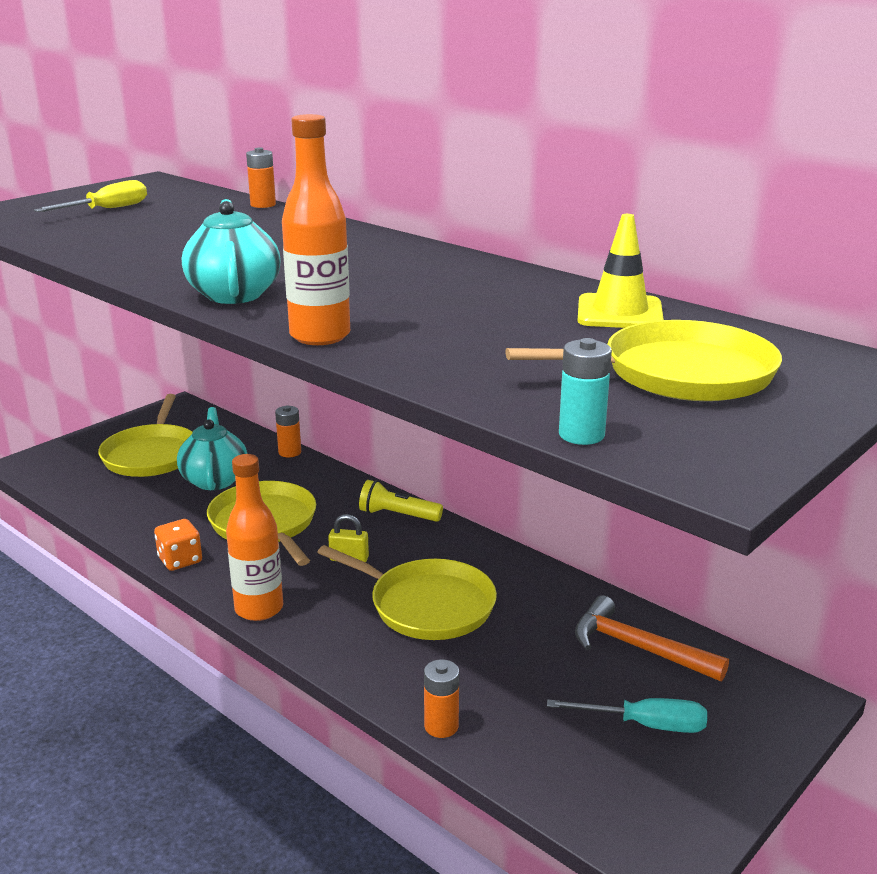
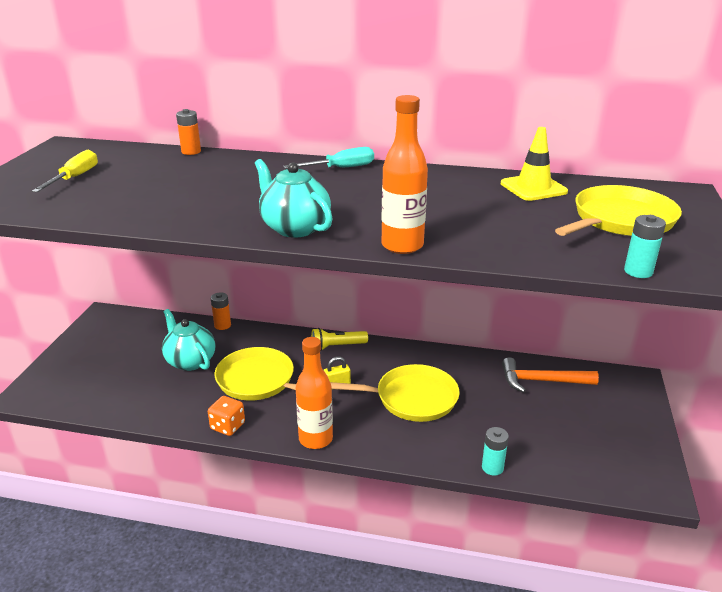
camera: 30 degrees left, 5 degrees up
yellow pan [98,394,193,477] -> none
orange battery [424,660,459,738] -> turquoise battery [482,427,509,476]
turquoise screwdriver [547,698,707,733] -> turquoise screwdriver moved to [283,147,374,169]

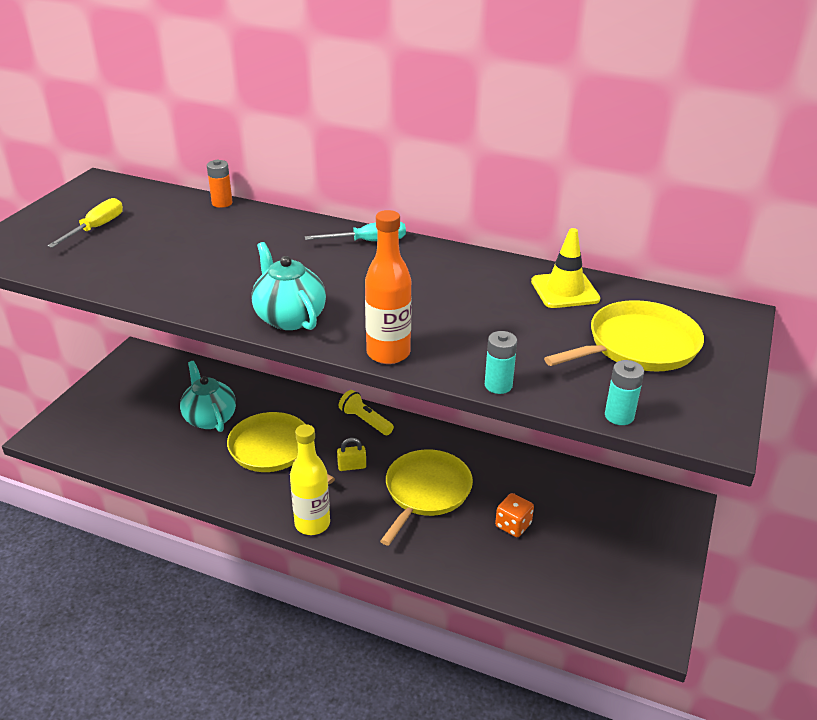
camera: 10 degrees right, 5 degrees up
orange dice [208,396,245,436] -> orange dice moved to [495,493,534,537]
orange battery [211,292,231,330] -> none
orange bottle [296,337,333,449] -> yellow bottle [290,424,330,535]
yellow flashlight [311,328,368,351] -> yellow flashlight turned 45 degrees clockwise [339,390,394,435]
yellow pan [330,364,460,422] -> yellow pan turned 75 degrees counterclockwise [380,449,473,546]
turquoise battery [482,427,509,476] -> turquoise battery moved to [485,331,517,394]
orange hammer [502,357,599,393] -> none

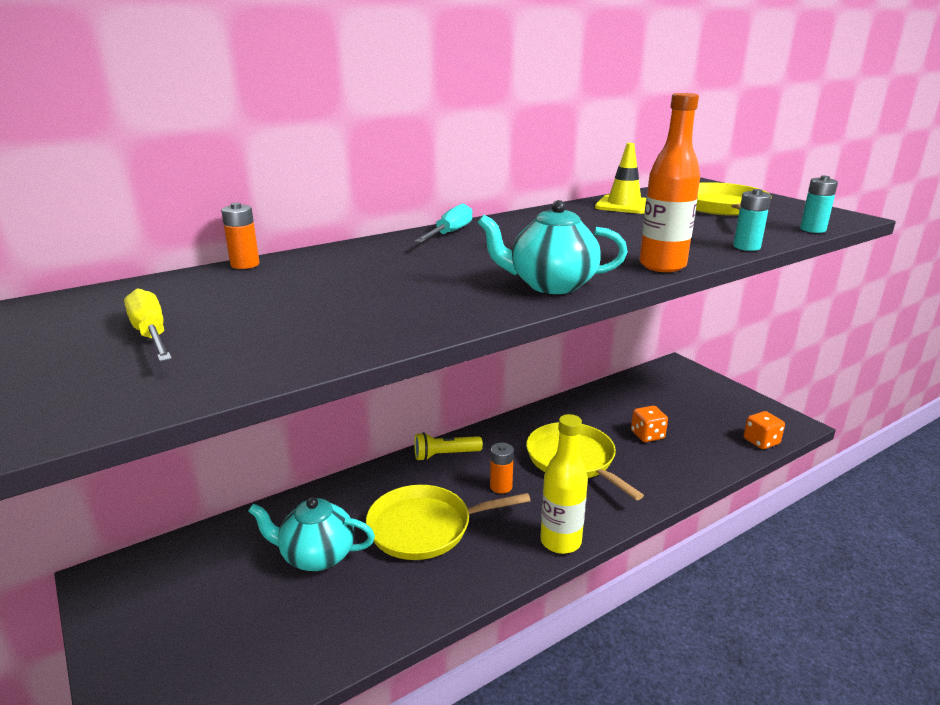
camera: 55 degrees left, 10 degrees down
yellow padlock [337,438,366,471] -> orange battery [490,443,514,494]
none -> orange dice [744,411,785,449]

